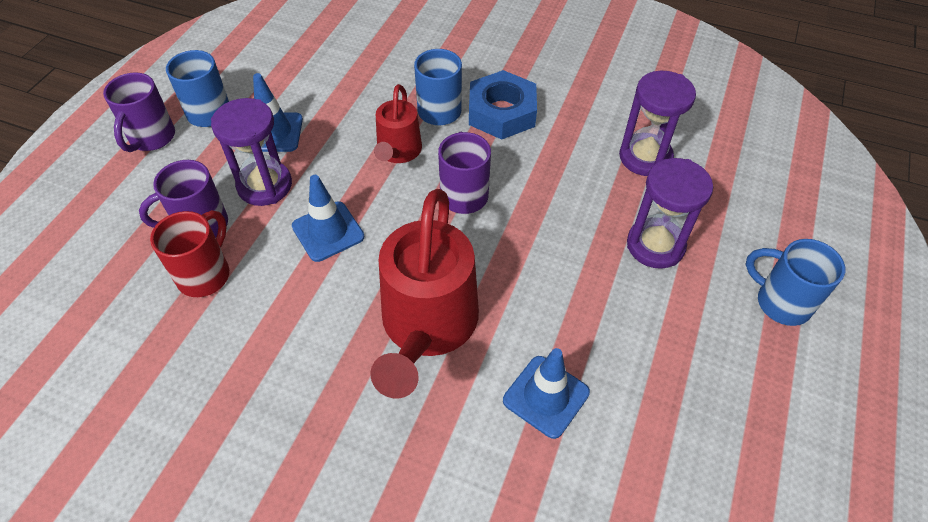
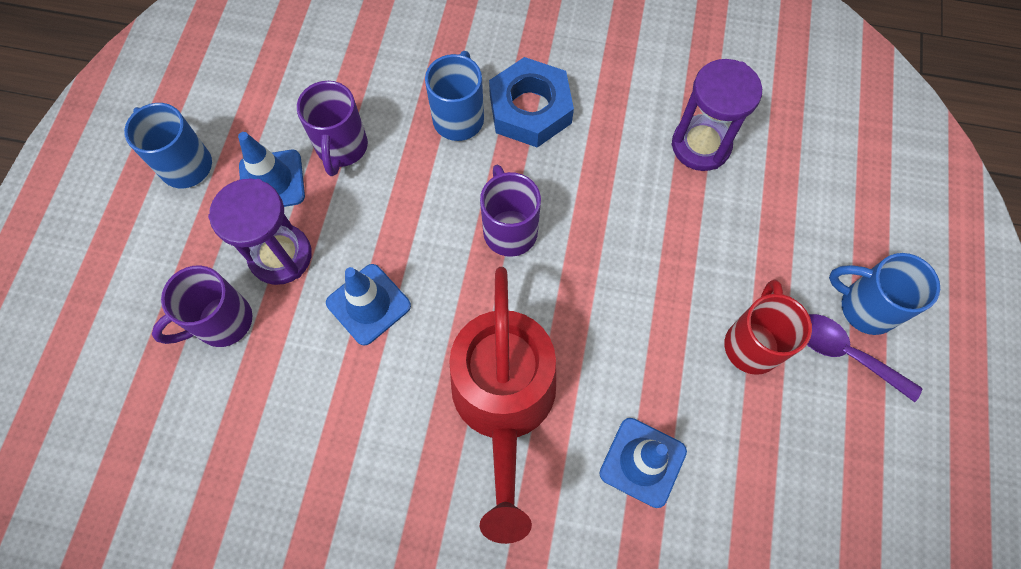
camera: 10 degrees left, 15 degrees up
purple mug [103,72,175,152] -> purple mug moved to [297,81,368,176]
red mug [150,210,229,297] -> red mug moved to [724,279,812,375]
red watering can [374,84,422,163] -> none
purple hourglass [627,158,713,269] -> none
none -> purple spoon [807,314,922,402]

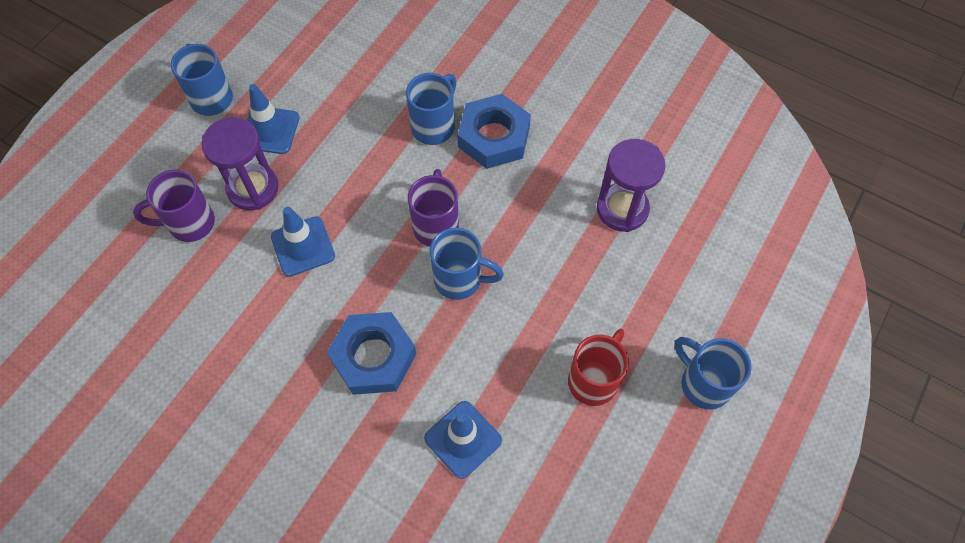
camera: 20 degrees right, 5 degrees down
purple mug [297,81,368,176] -> none
red watering can [449,267,556,544] -> blue nut [327,312,416,395]
purple spoon [807,314,922,402] -> none
none -> blue mug [430,228,504,300]

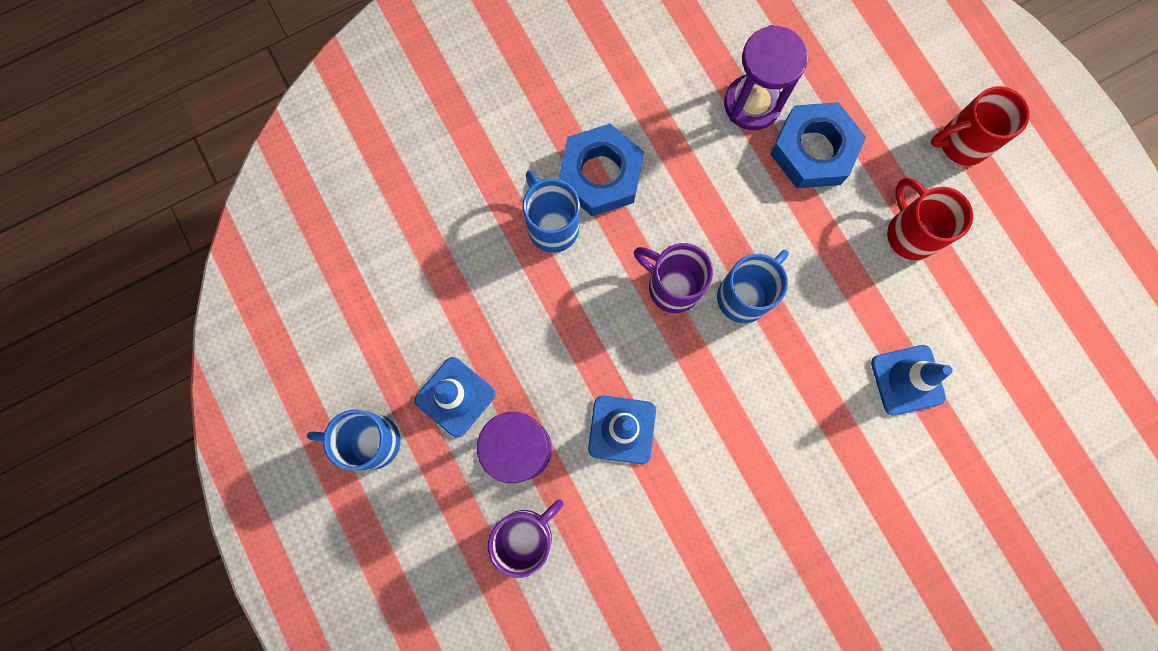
camera: 60 degrees left, 15 degrees up
purple mug [133,170,215,242] -> purple mug turned 150 degrees counterclockwise [488,500,564,578]
blue nut [327,312,416,395] -> blue nut moved to [770,102,866,188]
blue mug [674,337,752,410] -> red mug [931,86,1030,166]

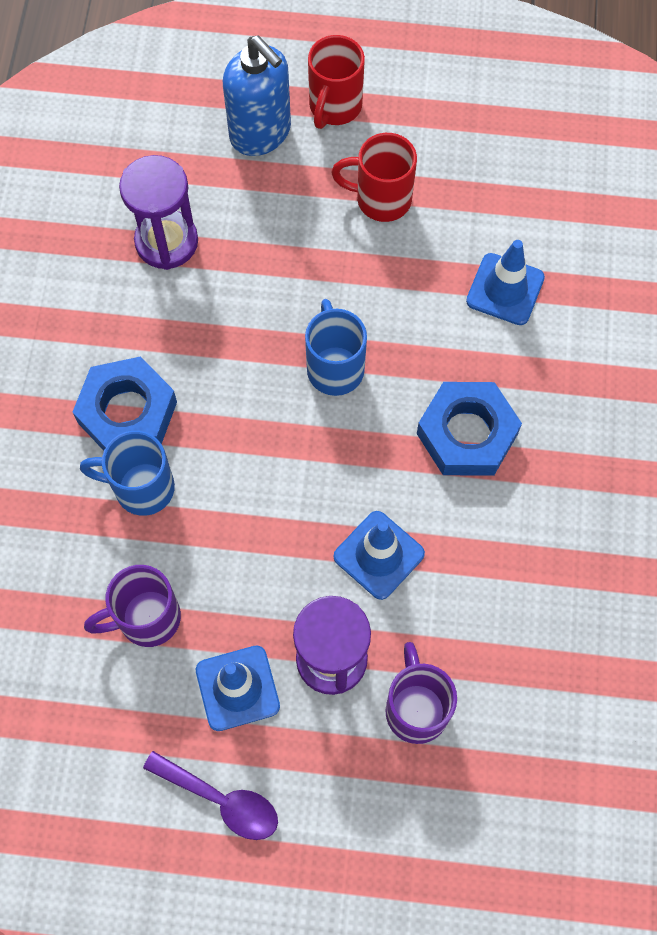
camera: 55 degrees left, 10 degrees down
blue mug [307,410,401,471] -> purple spoon [143,751,278,840]
purple mug [634,243,713,313] -> purple mug moved to [84,565,181,647]
blue nut [770,102,866,188] -> blue nut moved to [417,382,522,476]
none -> blue soap dispenser [223,35,291,156]

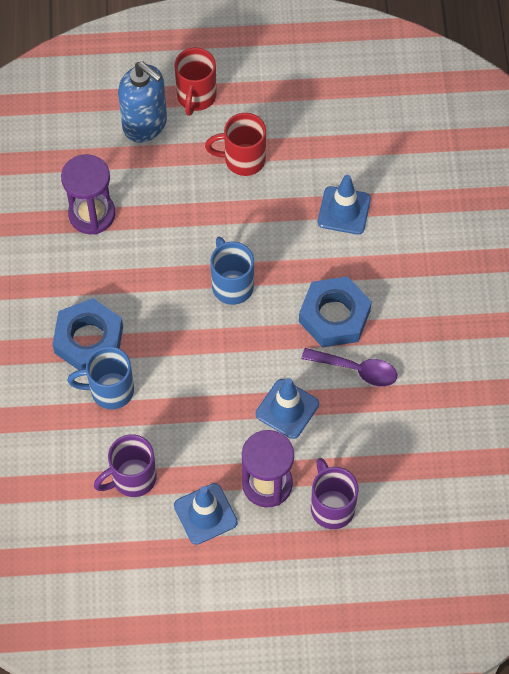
camera: 10 degrees left, 5 degrees down
purple spoon [143,751,278,840] -> purple spoon moved to [301,348,397,387]

